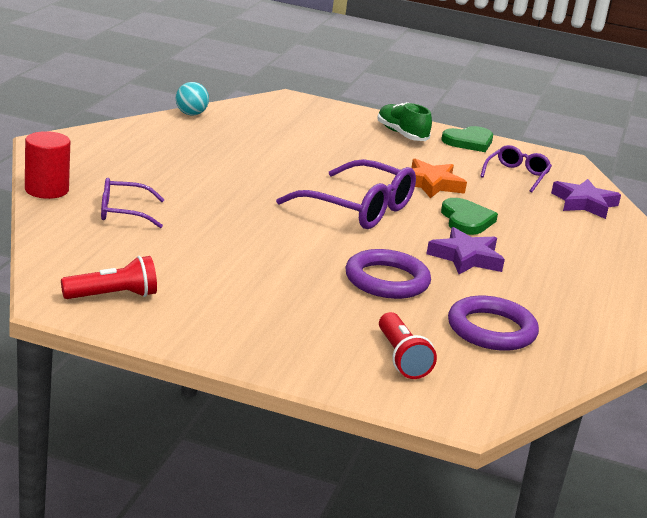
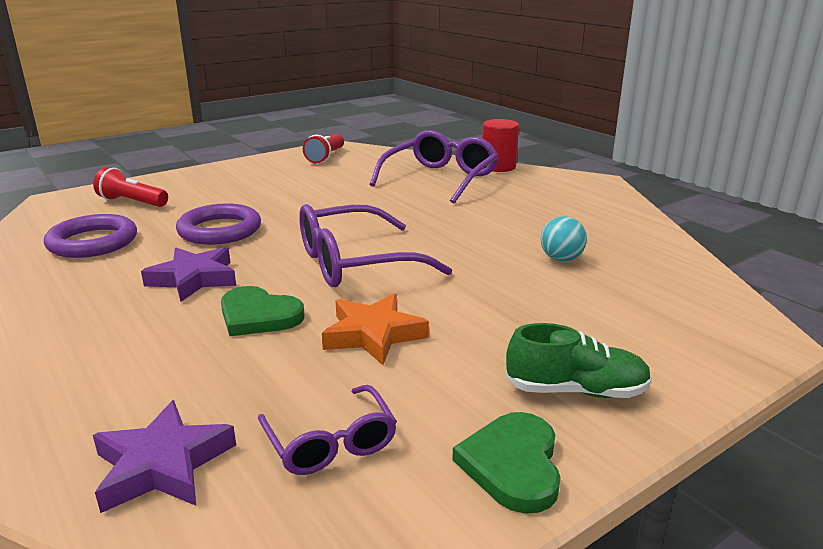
camera: 130 degrees right, 0 degrees up
purple glasses [101,178,164,228] -> purple glasses [370,130,498,204], size x1.76
turquoise ball [176,82,209,116] -> turquoise ball moved to [541,216,587,262]

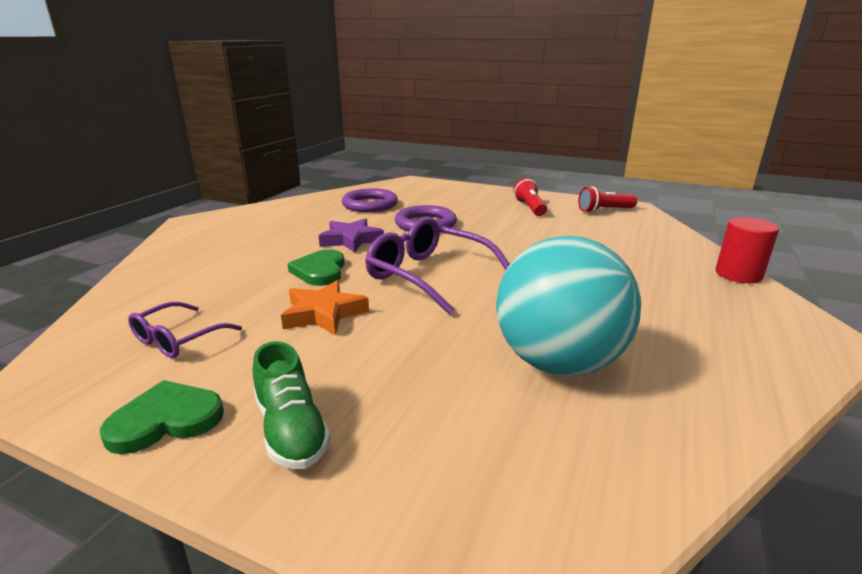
camera: 60 degrees right, 0 degrees up
red flashlight [93,167,168,207] -> red flashlight moved to [513,178,547,216]
purple star [93,400,236,513] -> none
purple glasses [370,130,498,204] -> none
turquoise ball [541,216,587,262] -> turquoise ball [496,236,641,376], size x2.49

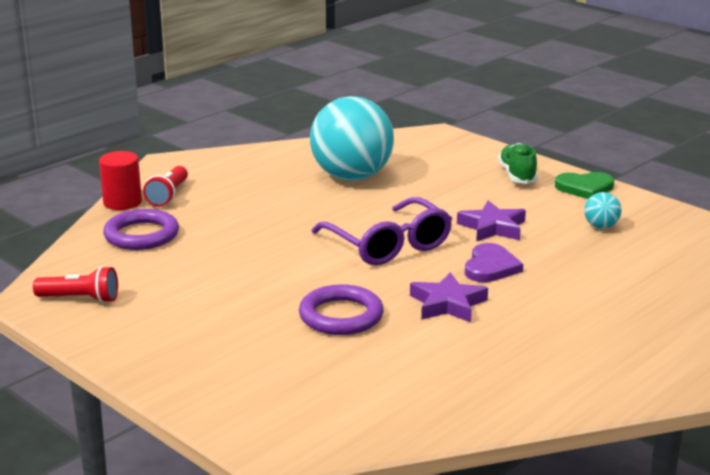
camera: 160 degrees left, 0 degrees up
purple glasses [128,302,242,358] -> turquoise ball [584,192,622,229]
orange star [281,280,369,336] -> purple star [457,201,526,242]
green heart [288,249,345,286] -> purple heart [465,243,523,282]
purple ring [342,188,398,212] -> purple ring moved to [103,209,179,250]
red flashlight [513,178,547,216] -> red flashlight moved to [143,166,188,207]

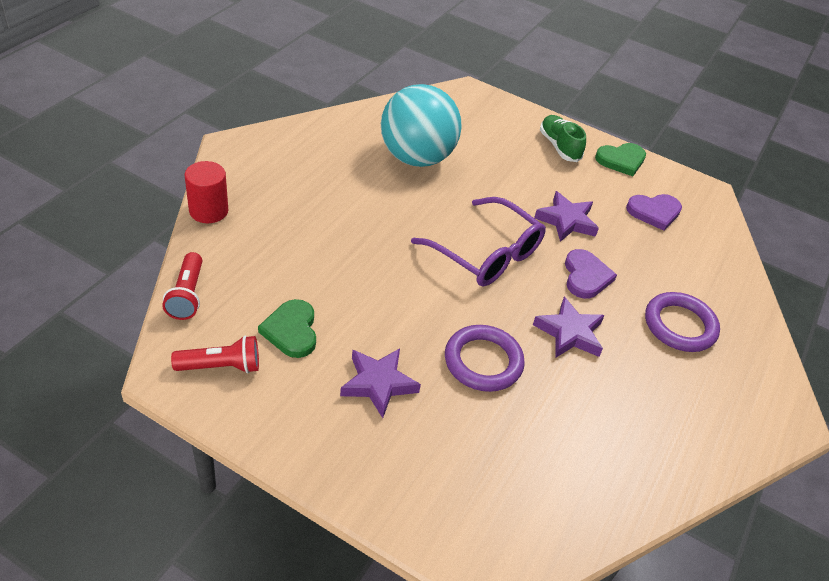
camera: 20 degrees left, 20 degrees up
purple ring [103,209,179,250] -> purple ring moved to [645,292,720,352]
red flashlight [143,166,188,207] -> red flashlight moved to [162,252,202,320]
turquoise ball [584,192,622,229] -> purple heart [626,194,682,231]
none -> green heart [258,299,316,358]
none -> purple star [340,348,421,418]

